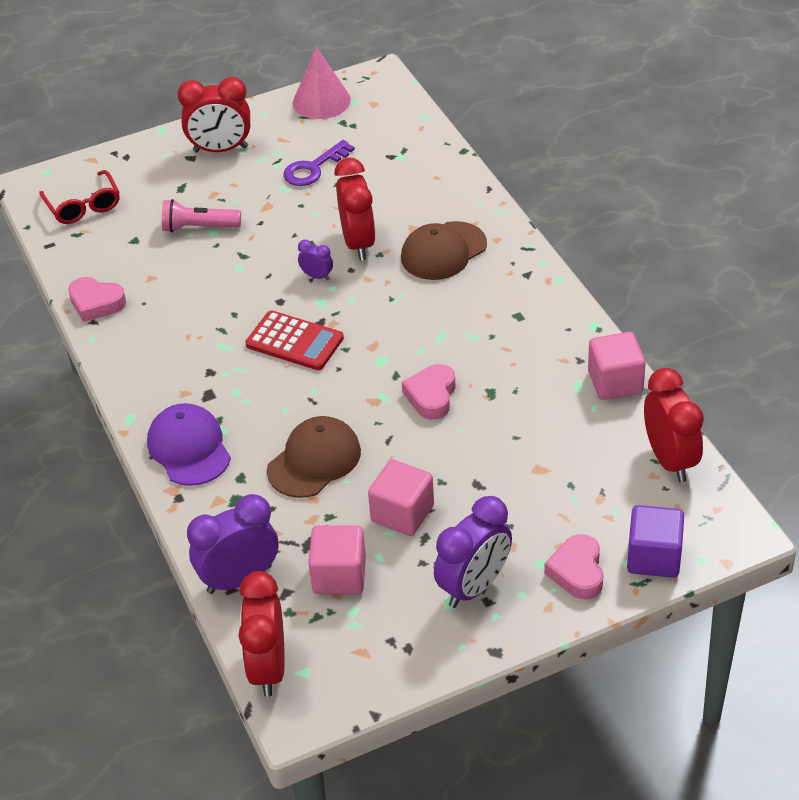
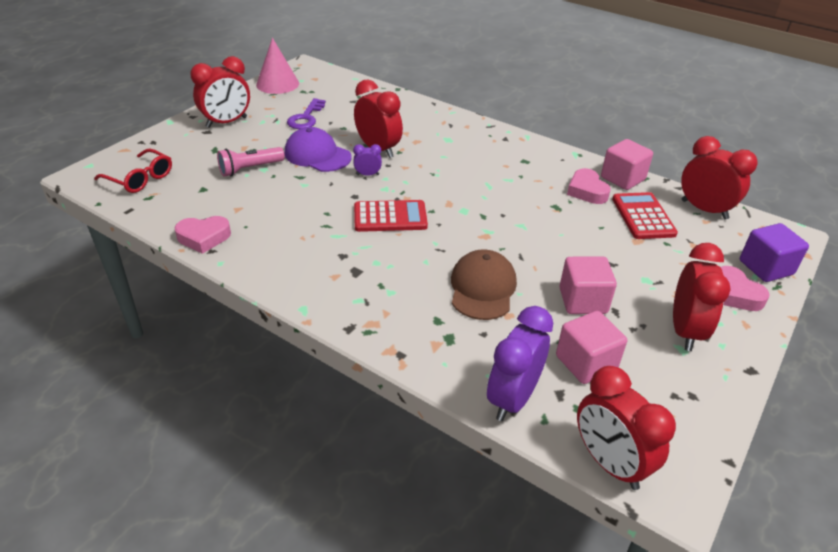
camera: 35 degrees left, 5 degrees down
purple cap [147,403,231,486] -> purple cap moved to [284,127,352,172]
brown cap [401,221,487,280] -> none
pink heart [402,364,456,419] -> pink heart moved to [567,168,611,204]
purple clock [434,496,512,608] -> red clock [673,243,731,351]
none -> red calculator [612,192,678,239]

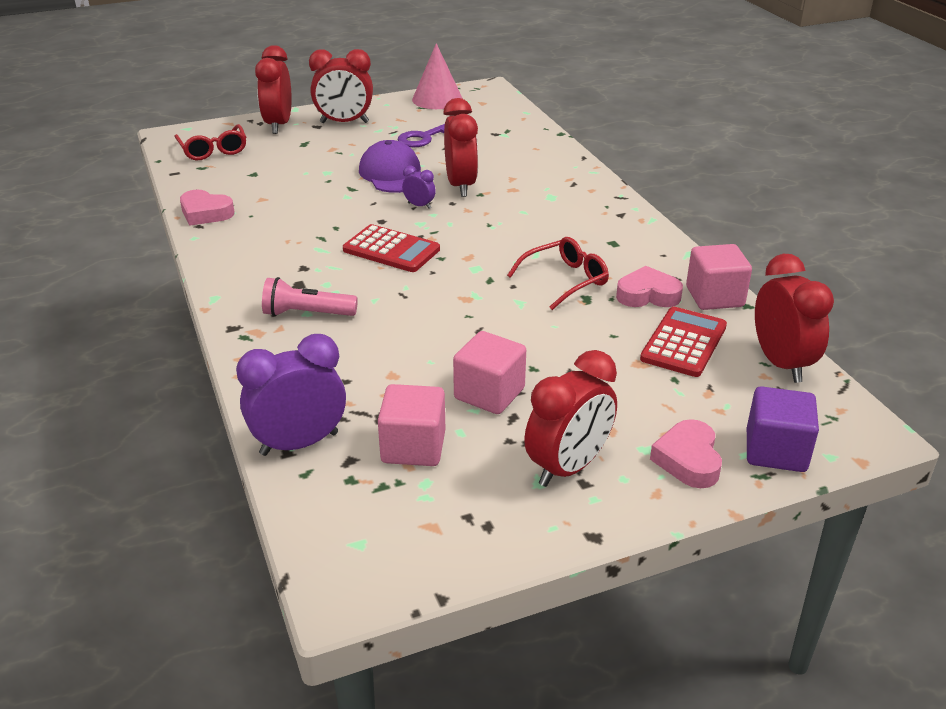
camera: 35 degrees right, 5 degrees down
pink flashlight [217,147,285,176] -> pink flashlight moved to [262,277,358,316]
brown cap [451,249,517,320] -> none
pink heart [567,168,611,204] -> pink heart turned 75 degrees clockwise [616,266,683,307]
red clock [577,366,676,490] -> red clock moved to [255,45,292,134]
none -> red glasses [507,237,609,310]

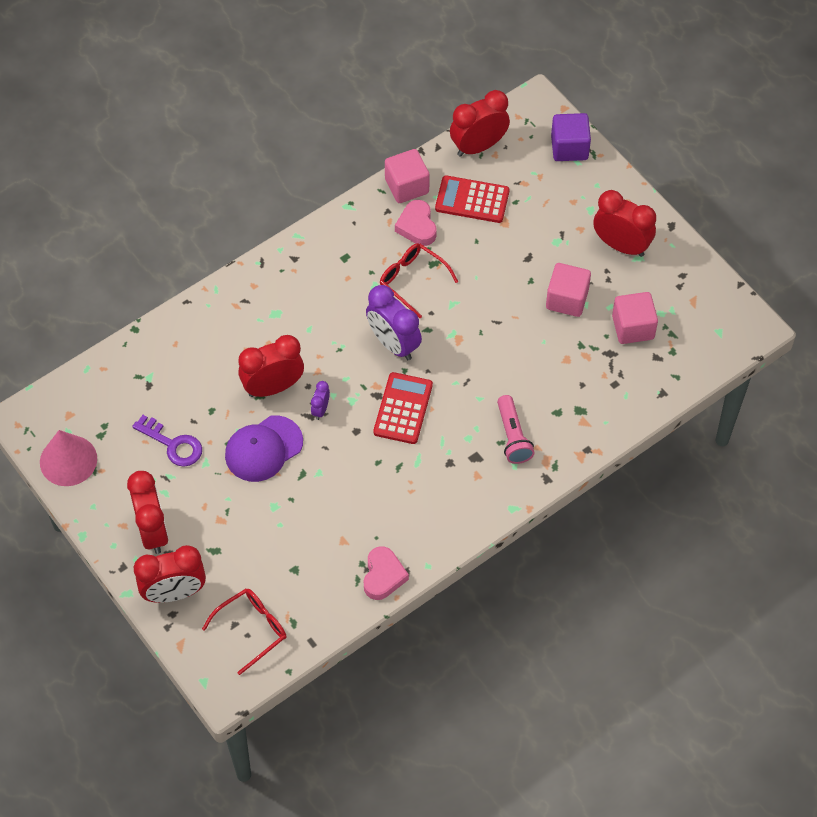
camera: 105 degrees left, 25 degrees up
purple clock [236,334,346,456] -> purple clock moved to [366,285,422,360]
pink heart [650,419,722,488] -> none

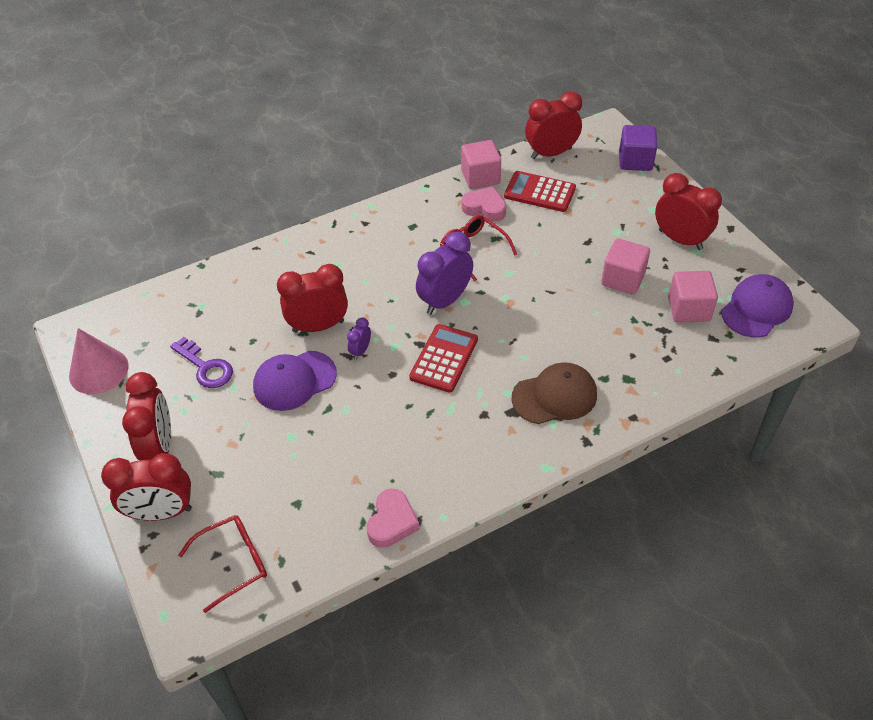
camera: 10 degrees right, 10 degrees down
purple clock [366,285,422,360] -> purple clock turned 75 degrees clockwise [416,232,473,315]
pink heart [395,200,437,246] -> pink heart turned 120 degrees clockwise [461,187,506,222]
pink flashlight [497,395,534,464] -> brown cap [511,362,597,424]
none -> purple cap [721,274,794,338]

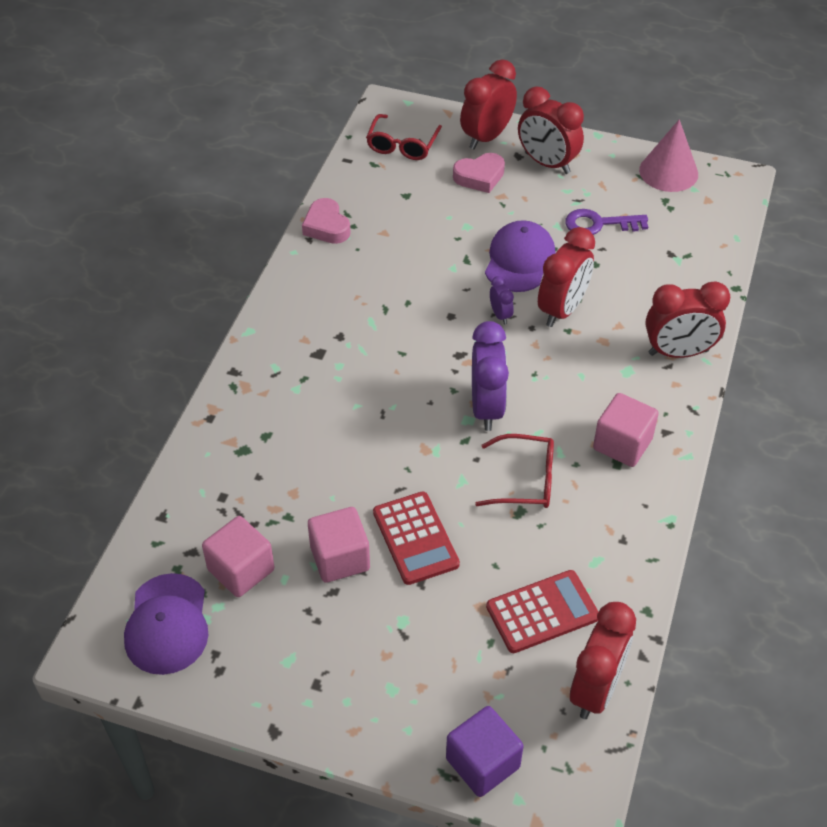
camera: 135 degrees right, 0 degrees up
red calculator [409,324,478,393] -> red calculator moved to [373,492,460,585]
pink cube [461,140,501,189] -> pink cube moved to [593,393,659,467]
pink heart [461,187,506,222] -> pink heart moved to [453,153,505,193]
brown cap [511,362,597,424] -> none
red clock [655,173,722,250] -> red clock moved to [645,281,730,358]

